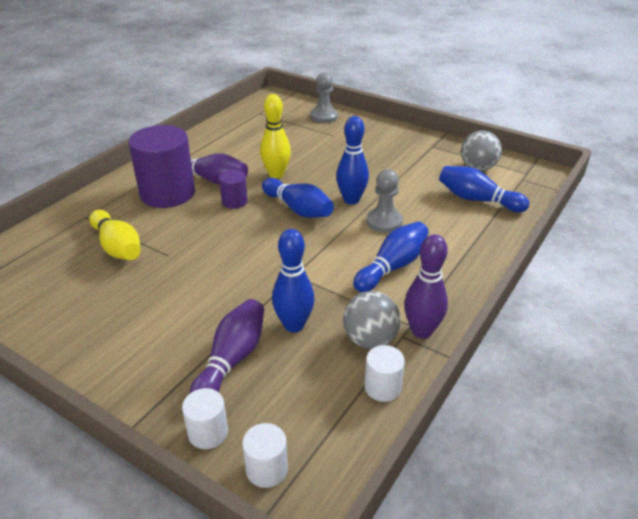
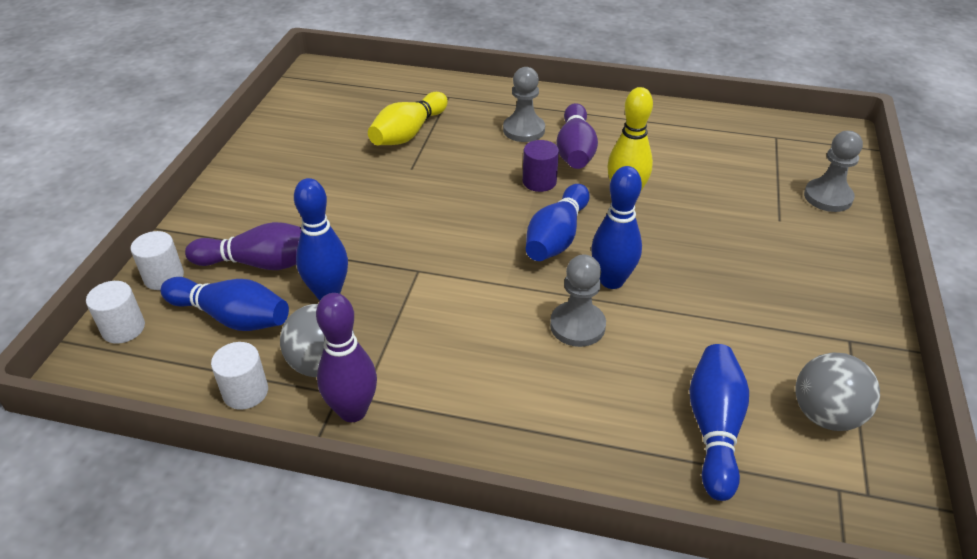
camera: 70 degrees right, 5 degrees up
purple cylinder [128,125,195,208] -> grey pawn [503,67,545,142]
blue bowling pin [353,222,429,292] -> blue bowling pin moved to [160,277,289,331]

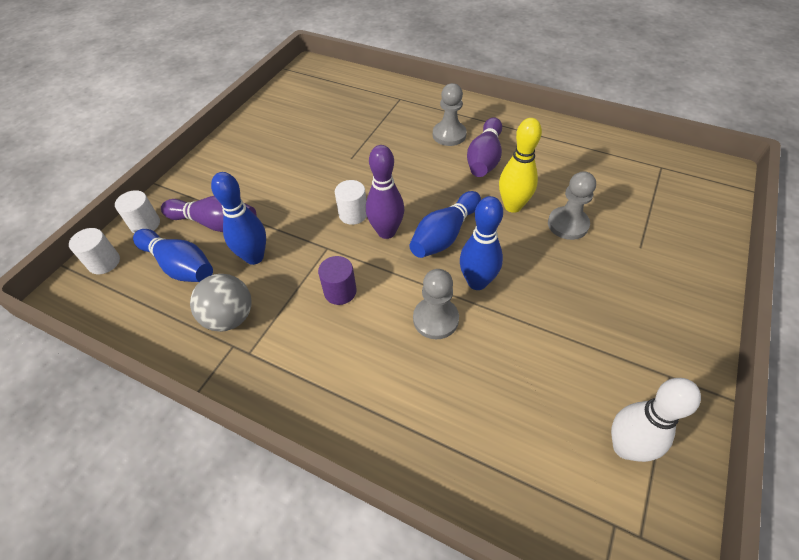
camera: 15 degrees right, 10 degrees up
white cylinder [211,342,268,410] -> white cylinder moved to [335,180,367,225]
purple bowling pin [316,293,377,422] -> purple bowling pin moved to [366,145,404,239]
yellow bowling pin [368,92,448,145] -> none
purple cylinder [523,140,559,192] -> purple cylinder moved to [318,256,356,305]
blue bowling pin [689,344,749,501] -> none
grey ball [795,352,880,431] -> white bowling pin [611,378,701,462]
grey pawn [804,131,863,212] -> grey pawn moved to [548,171,596,240]

